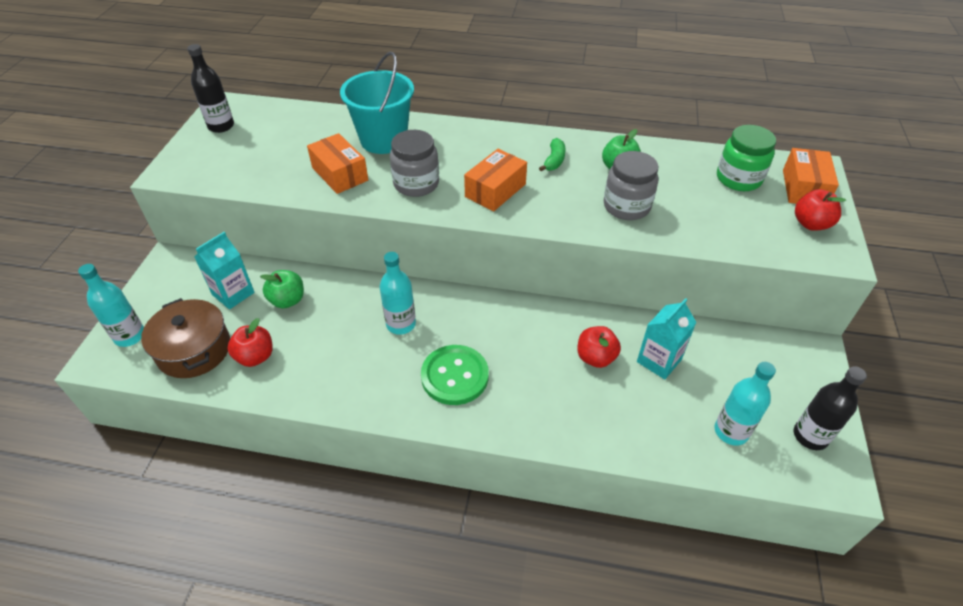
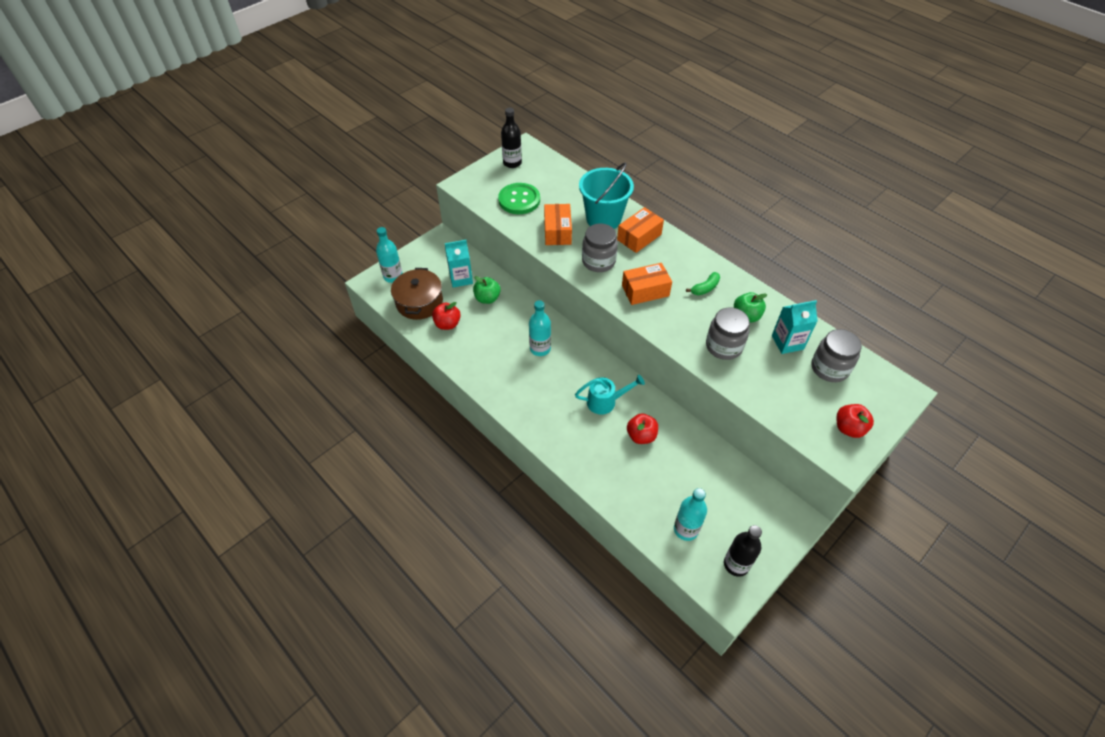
camera: 35 degrees right, 5 degrees up
green button [421,345,489,405] -> green button moved to [498,183,540,214]
turquoise carton [637,298,697,379] -> turquoise carton moved to [772,300,818,354]
green jar [717,125,776,191] -> grey jar [811,329,862,382]
orange box [783,148,839,204] -> orange box moved to [617,207,664,253]
none -> turquoise watering can [575,375,645,415]

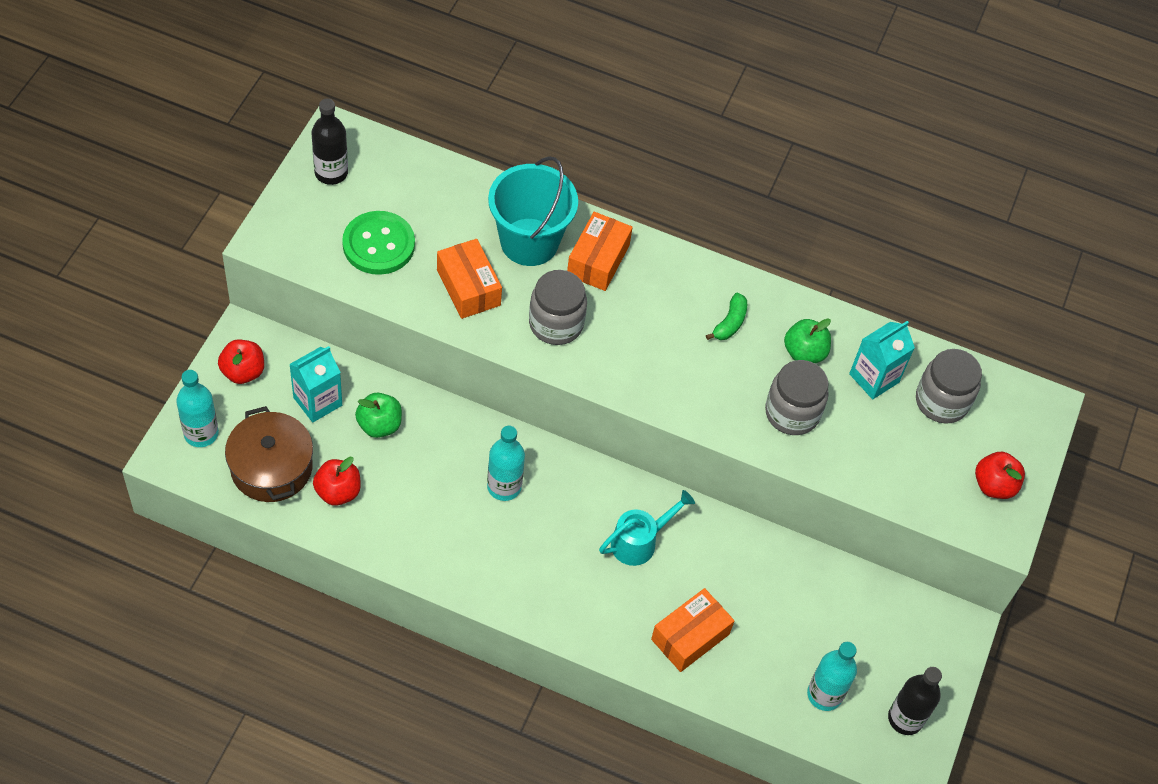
camera: 30 degrees left, 5 degrees up
orange box [622,263,672,305] -> orange box moved to [651,588,735,672]
red apple [627,413,658,444] -> red apple moved to [218,340,264,384]

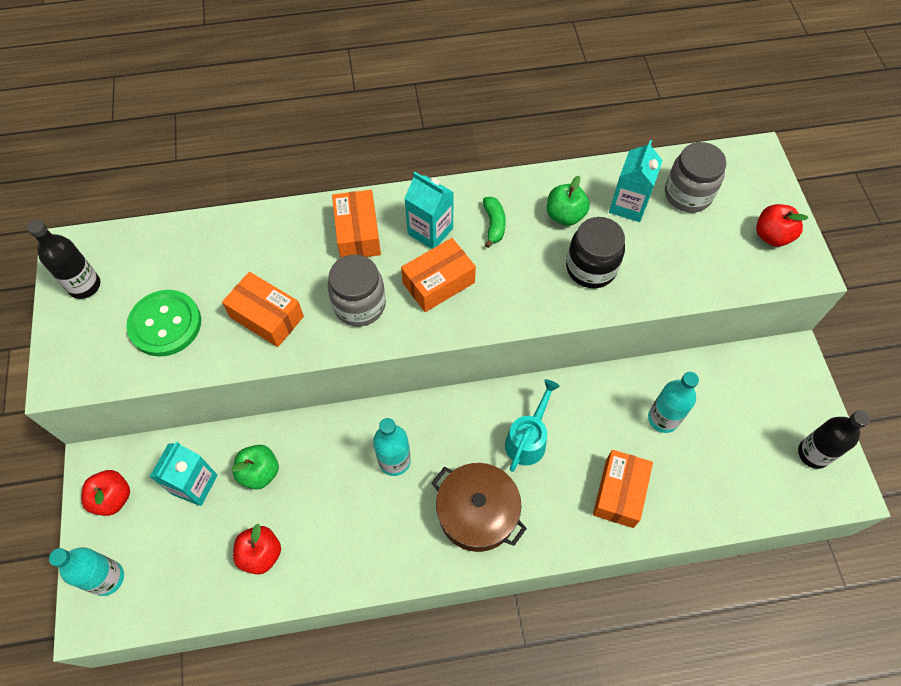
camera: 25 degrees left, 5 degrees up
brown pot [225,406,313,502] -> brown pot moved to [432,463,527,552]
turquoise bucket [488,156,578,266] -> none
grey jar [765,360,829,435] -> black jar [566,217,625,288]
turquoise bottle [807,642,857,711] -> turquoise bottle moved to [648,372,699,433]
none -> orange box [401,238,476,312]
none -> turquoise carton [404,172,454,249]

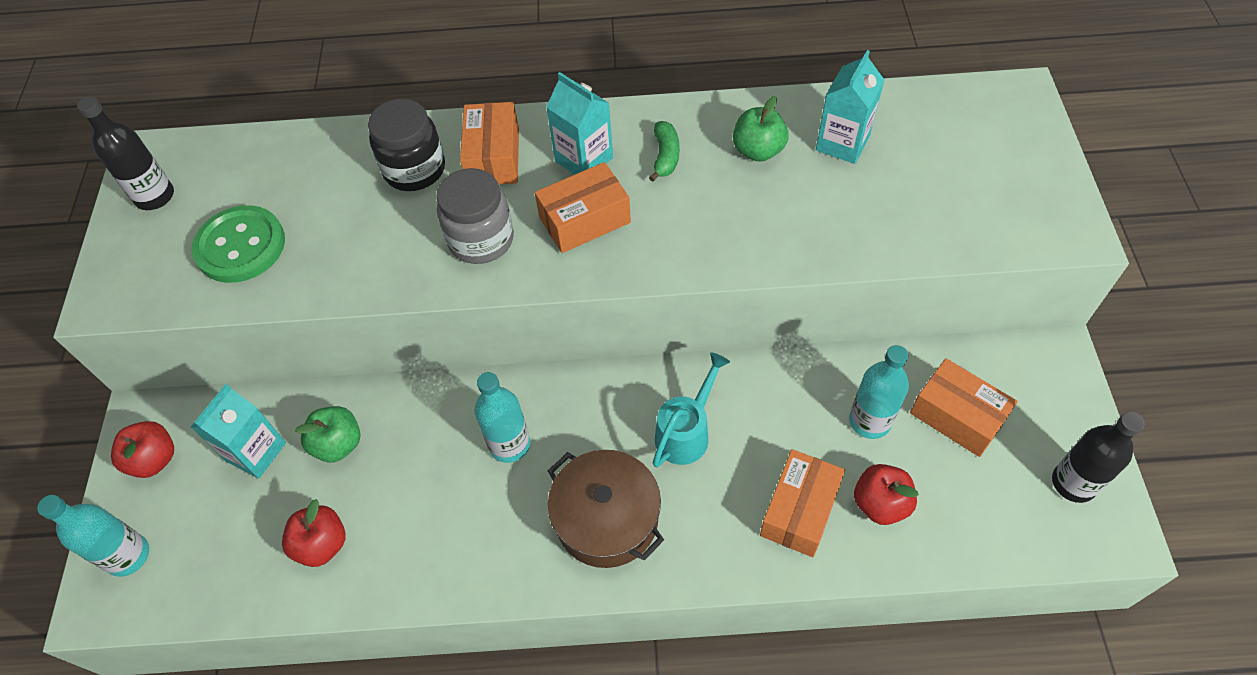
camera: 10 degrees right, 5 degrees down
orange box [222,272,304,347] -> orange box moved to [910,358,1018,457]
black jar [566,217,625,288] -> black jar moved to [368,99,445,191]
grey jar [665,142,727,212] -> none
red apple [756,204,808,247] -> red apple moved to [854,464,919,525]

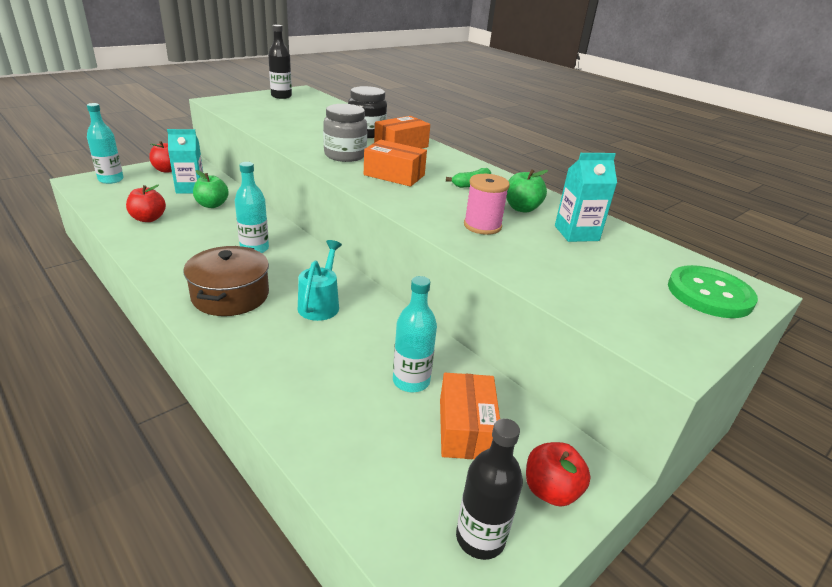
camera: 45 degrees right, 25 degrees down
green button [192,205,285,283] -> green button moved to [668,265,758,318]
turquoise carton [546,72,613,175] -> none
turquoise watering can [653,353,730,467] -> turquoise watering can turned 75 degrees counterclockwise [298,240,342,321]
orange box [760,449,845,557] -> none
red apple [854,464,919,525] -> red apple moved to [526,442,591,507]
none -> pink spool [464,174,510,235]

